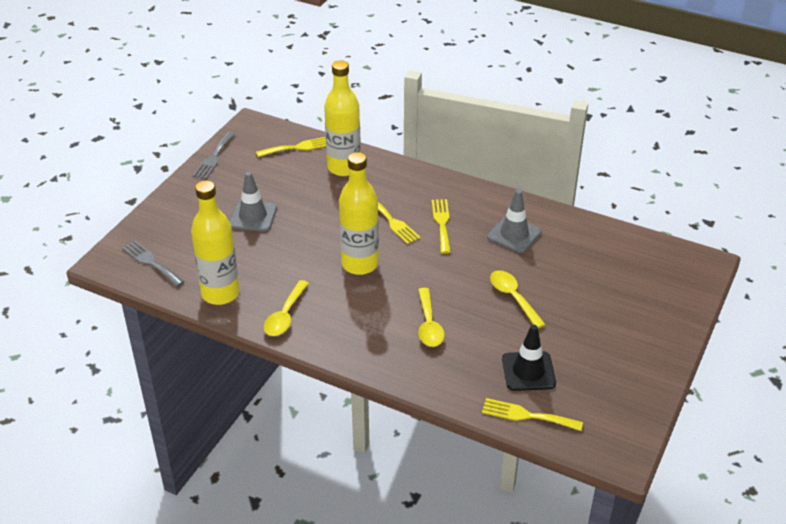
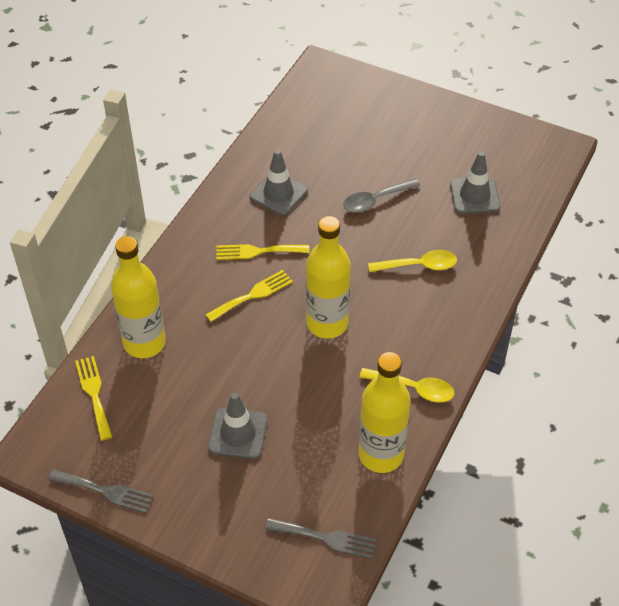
camera: 90 degrees left, 10 degrees up
grey fork [122,240,185,287] -> grey fork turned 120 degrees counterclockwise [265,518,377,559]
yellow fork [482,398,583,431] -> none
yellow spoon [490,270,546,328] -> grey spoon [343,179,420,213]
black traffic cone [502,325,556,391] -> grey traffic cone [450,152,500,214]

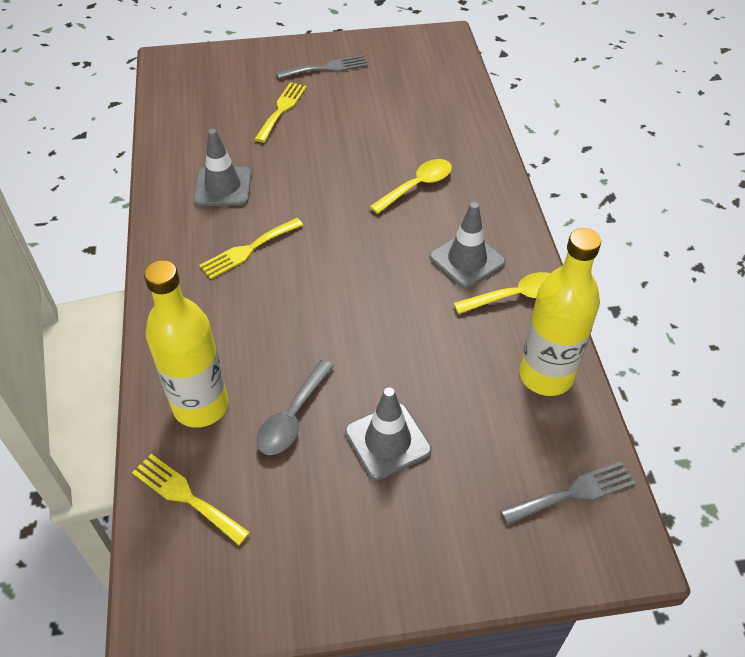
camera: 35 degrees left, 0 degrees up
grey fork [48,469,154,513] -> grey fork moved to [276,55,368,79]
yellow fork [206,270,293,322] -> yellow fork moved to [255,82,307,142]
yellow bottle [306,216,351,339] -> none
grey spoon [343,179,420,213] -> grey spoon moved to [257,360,334,455]
grey traffic cone [450,152,500,214] -> grey traffic cone moved to [430,202,505,289]

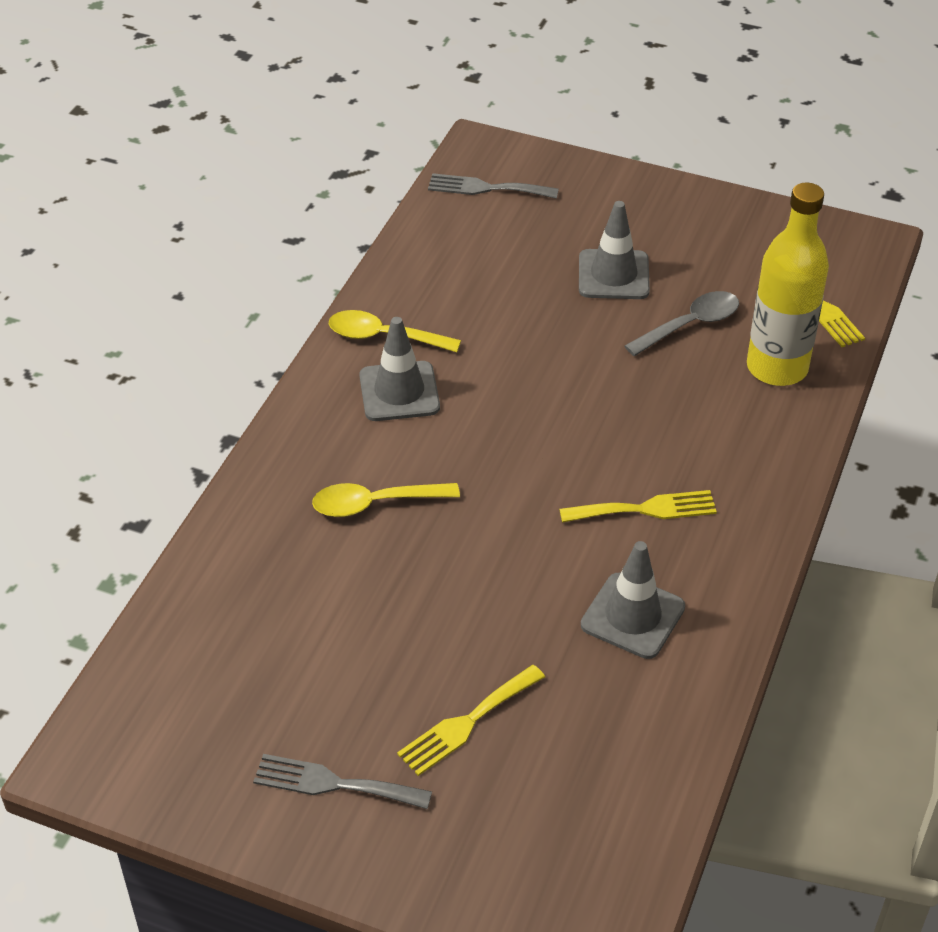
camera: 150 degrees left, 5 degrees down
yellow bottle [519,228,601,396] -> none

